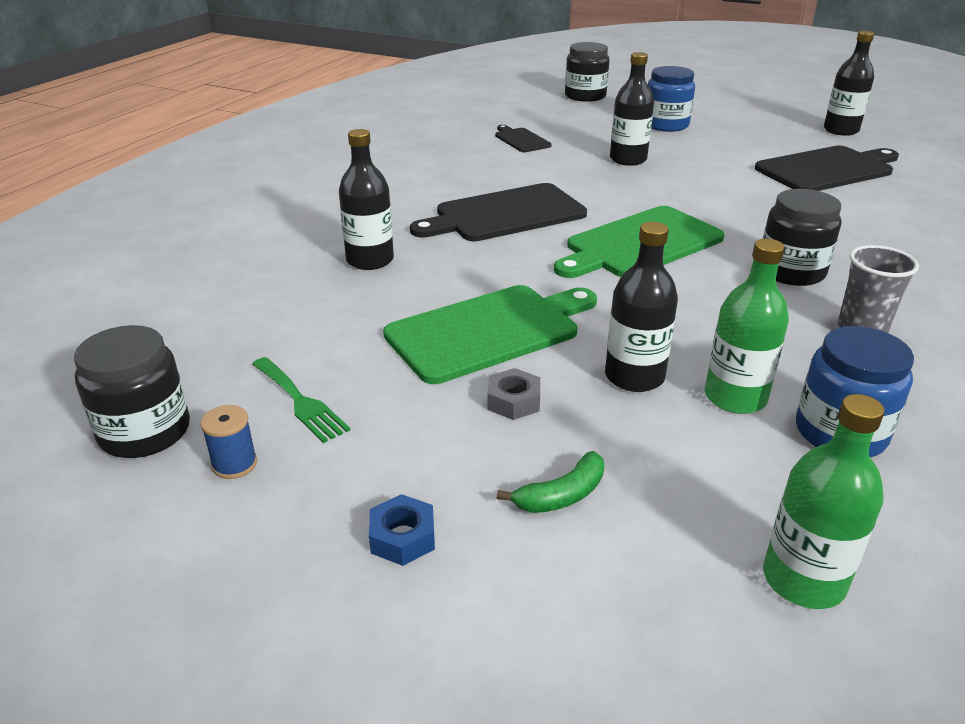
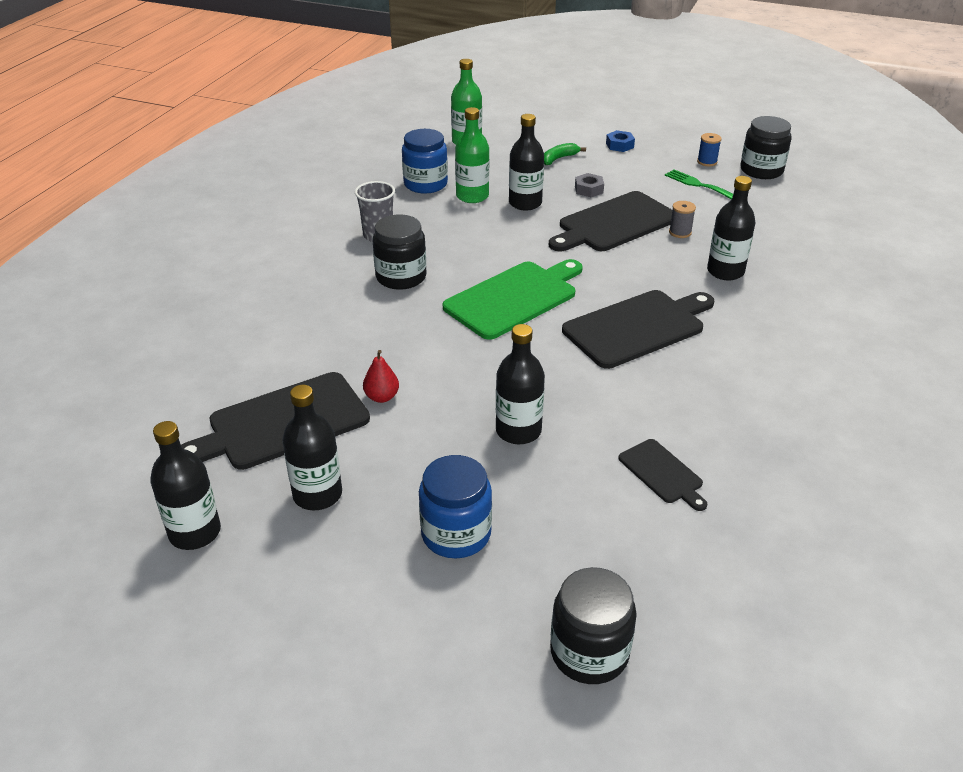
camera: 175 degrees right, 5 degrees up
green cutting board [383,285,597,384] -> black cutting board [549,191,673,251]
none -> black bottle [282,385,342,510]
none -> red pear [363,350,399,403]
none -> grey spool [669,201,696,238]

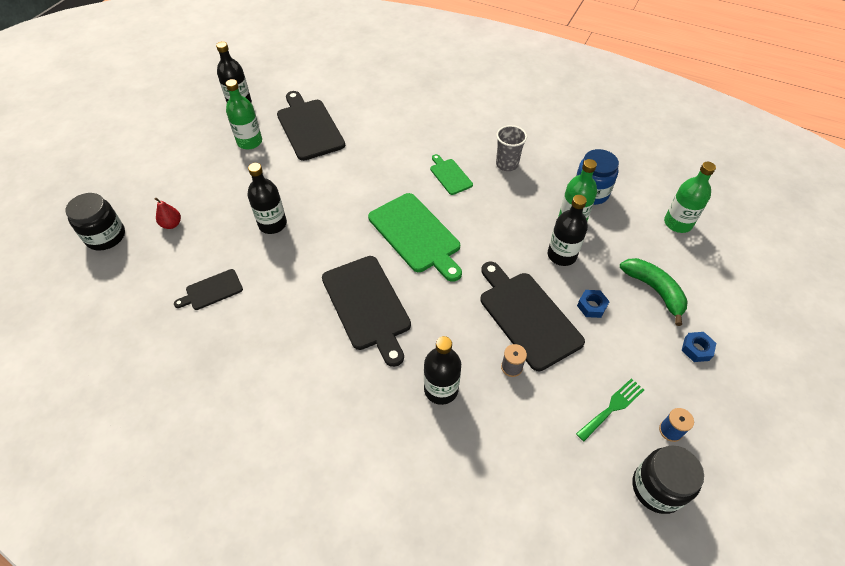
camera: 95 degrees right, 15 degrees up
black bottle [282,385,342,510] -> green bottle [226,79,262,149]
red pear [363,350,399,403] -> red pear moved to [155,198,181,229]
black jar [373,215,427,290] -> green cutting board [430,154,473,195]
blue jar [419,455,492,558] -> none
green banana [544,143,586,165] -> green banana [620,258,688,326], size x1.61
grey nut [575,173,604,197] -> blue nut [577,290,610,318]

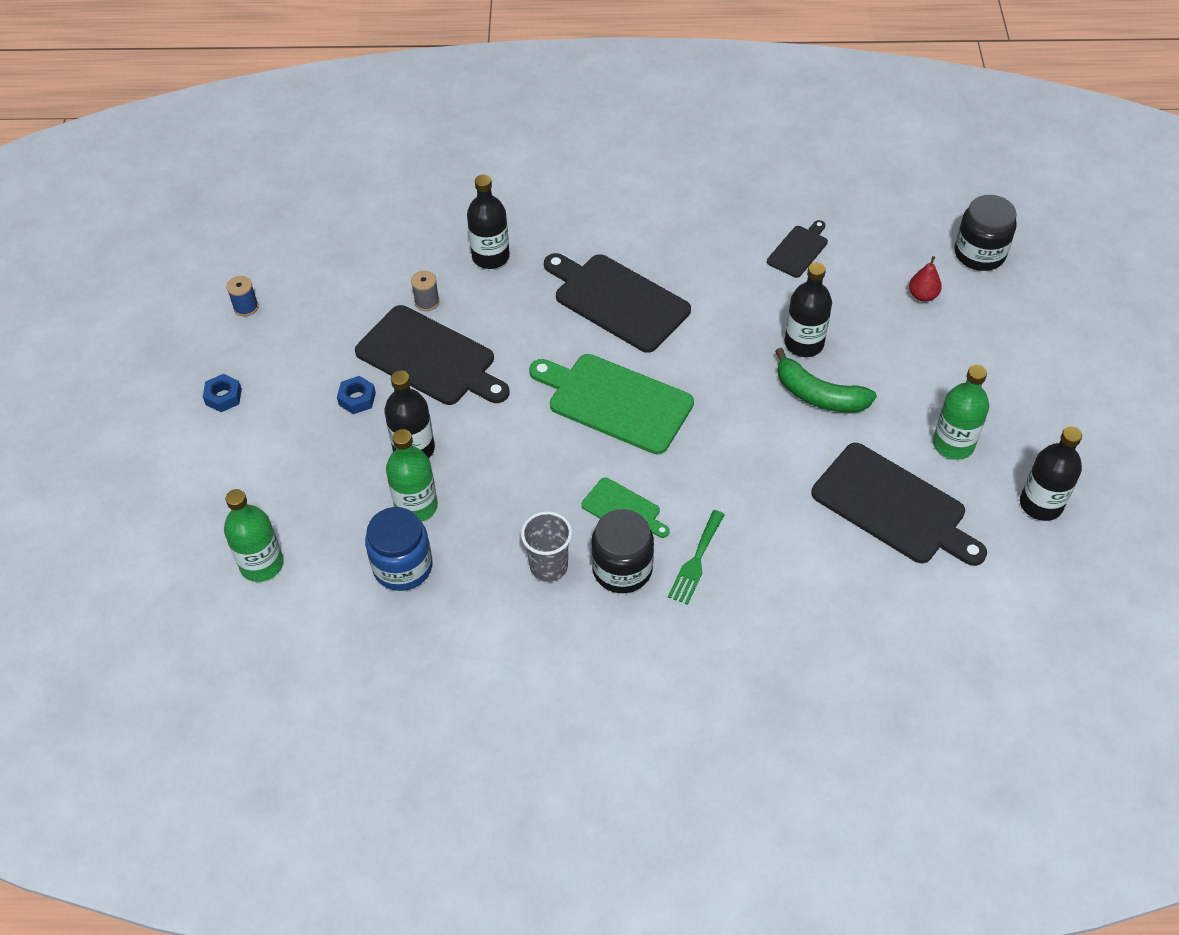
camera: 155 degrees right, 0 degrees up
green fork [576,378,644,441] -> green fork moved to [668,510,725,605]
green banana [620,258,688,326] -> green banana moved to [775,348,877,412]
black jar [633,445,704,514] -> black jar moved to [591,509,654,593]

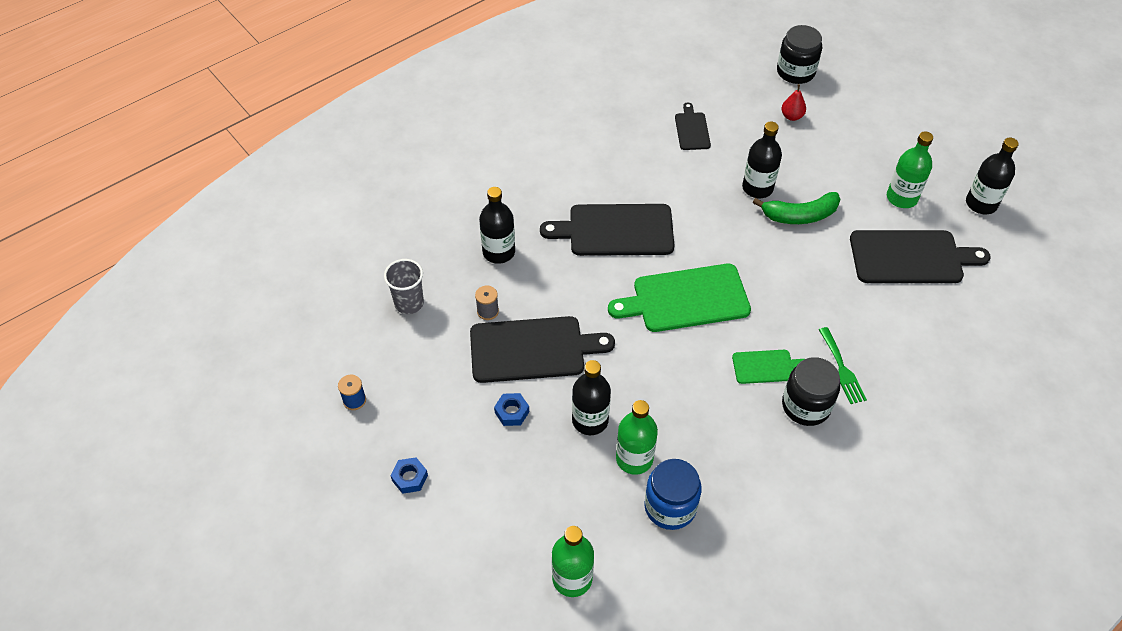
camera: 40 degrees left, 0 degrees up
grey cup [521,511,572,582] -> grey cup moved to [384,259,424,314]

